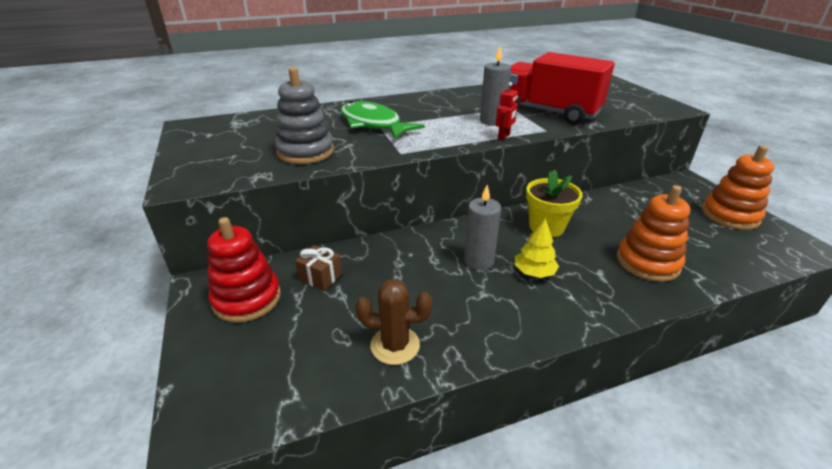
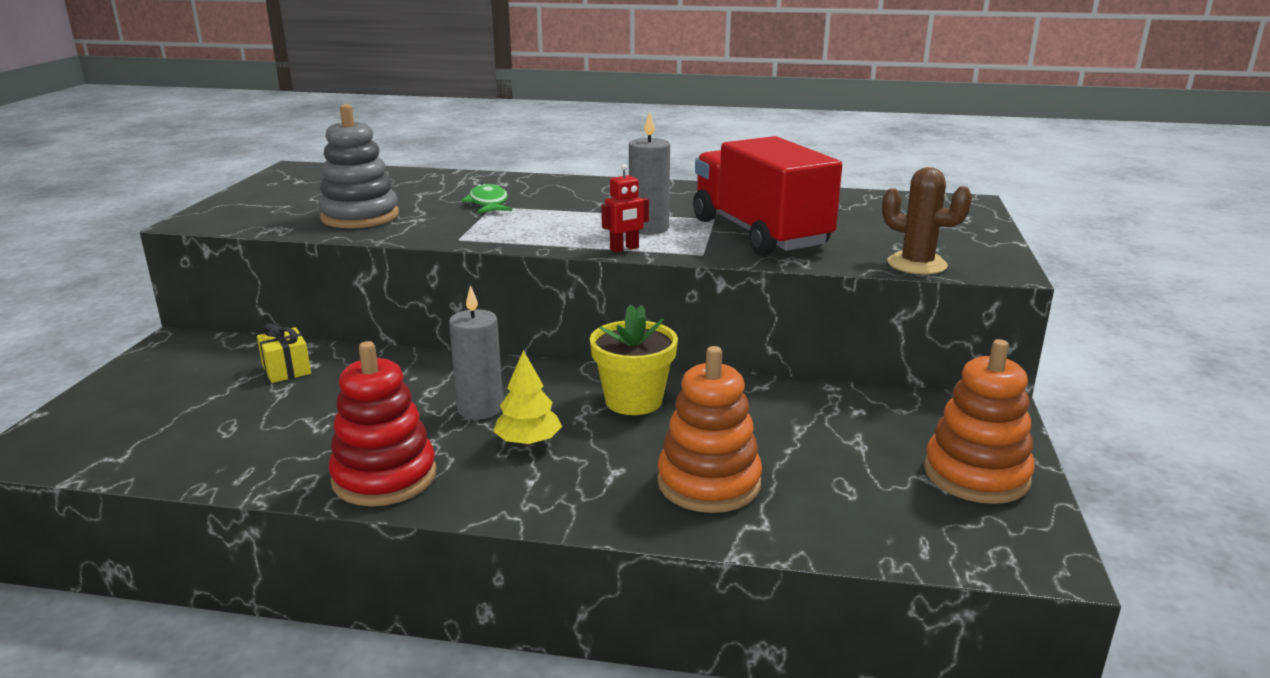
camera: 30 degrees right, 10 degrees down
red stacking toy [207,217,281,323] -> red stacking toy moved to [328,341,436,506]
brown gift [295,245,342,291] -> yellow gift [257,324,311,383]
green fish [341,101,425,140] -> green fish [462,183,512,214], size x0.58
brown cactus [355,279,433,365] -> brown cactus moved to [882,167,972,274]

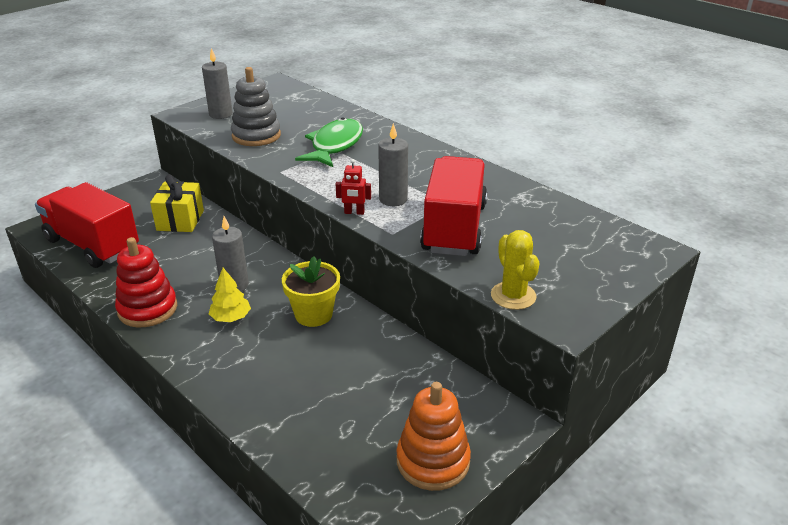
camera: 35 degrees right, 10 degrees up
yellow gift [257,324,311,383] -> yellow gift [150,175,204,232], size x1.61
green fish [462,183,512,214] -> green fish [295,118,363,167], size x1.73
orange stacking toy [657,346,762,513] -> none
brown cactus [882,167,972,274] -> yellow cactus [491,230,539,310]
none -> red truck [35,182,139,268]
none -> grey candle [202,48,233,119]

